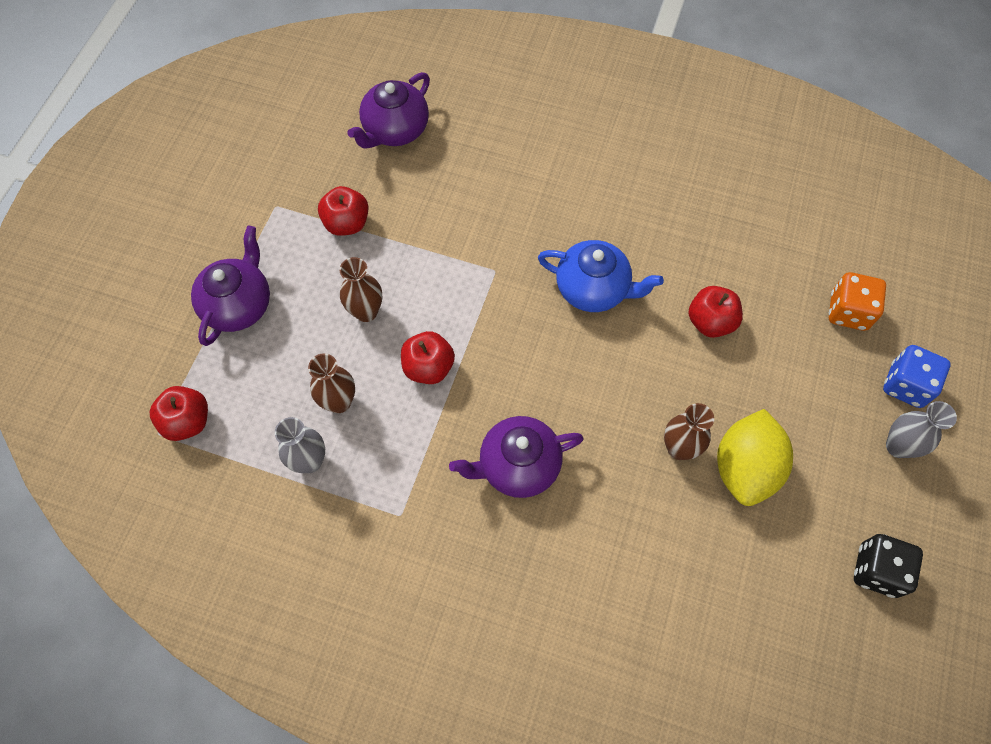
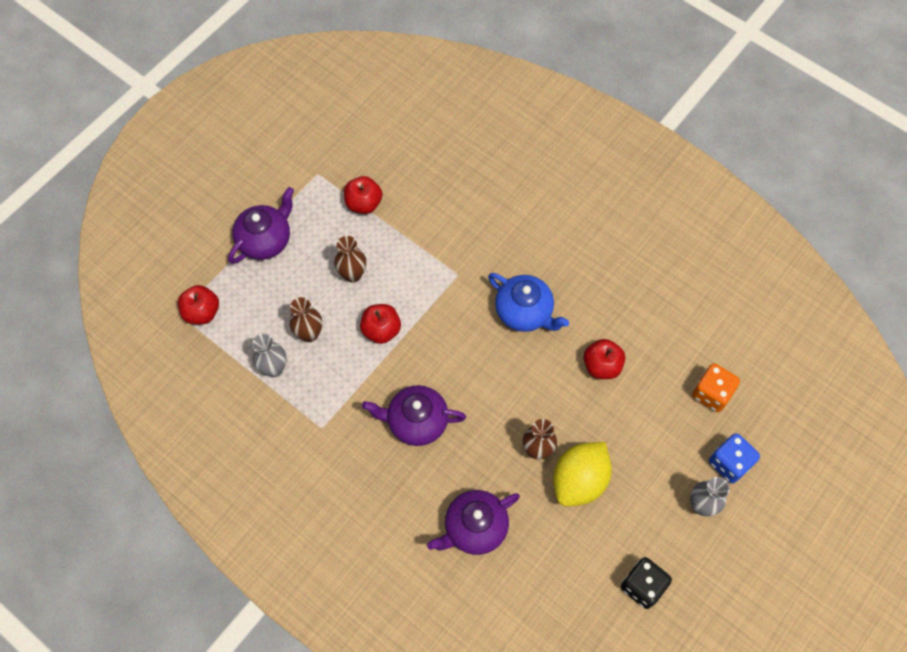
camera: 20 degrees right, 0 degrees up
purple teapot [347,72,430,148] -> purple teapot moved to [427,490,520,555]

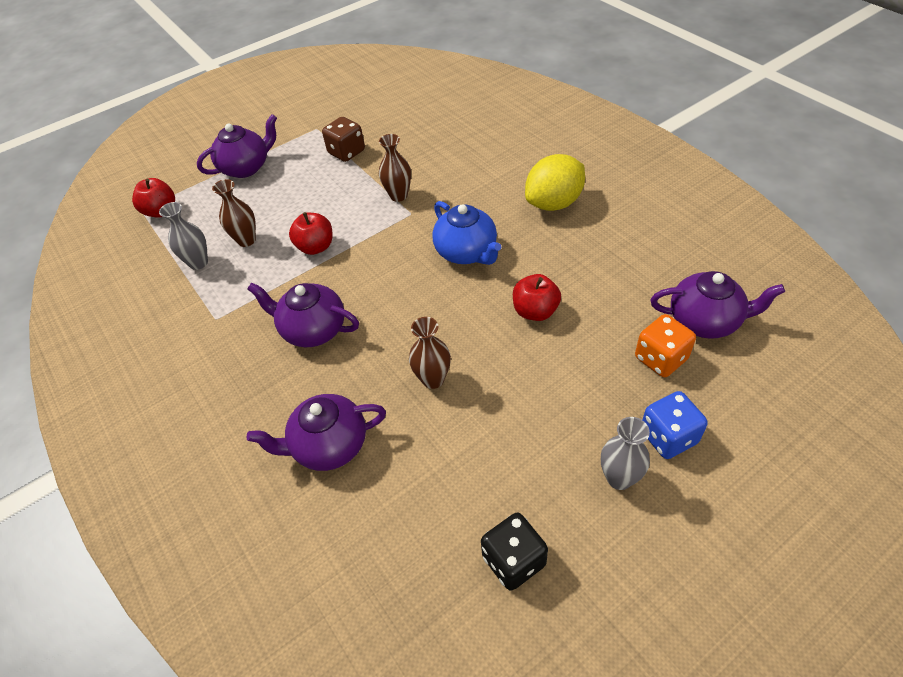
camera: 20 degrees right, 15 degrees down
brown vase [334,236,366,283] -> brown vase moved to [379,134,411,202]
red apple [344,176,382,214] -> brown dice [322,117,365,162]
yellow lemon [553,442,612,506] -> yellow lemon moved to [525,154,585,211]
none -> purple teapot [650,271,785,339]

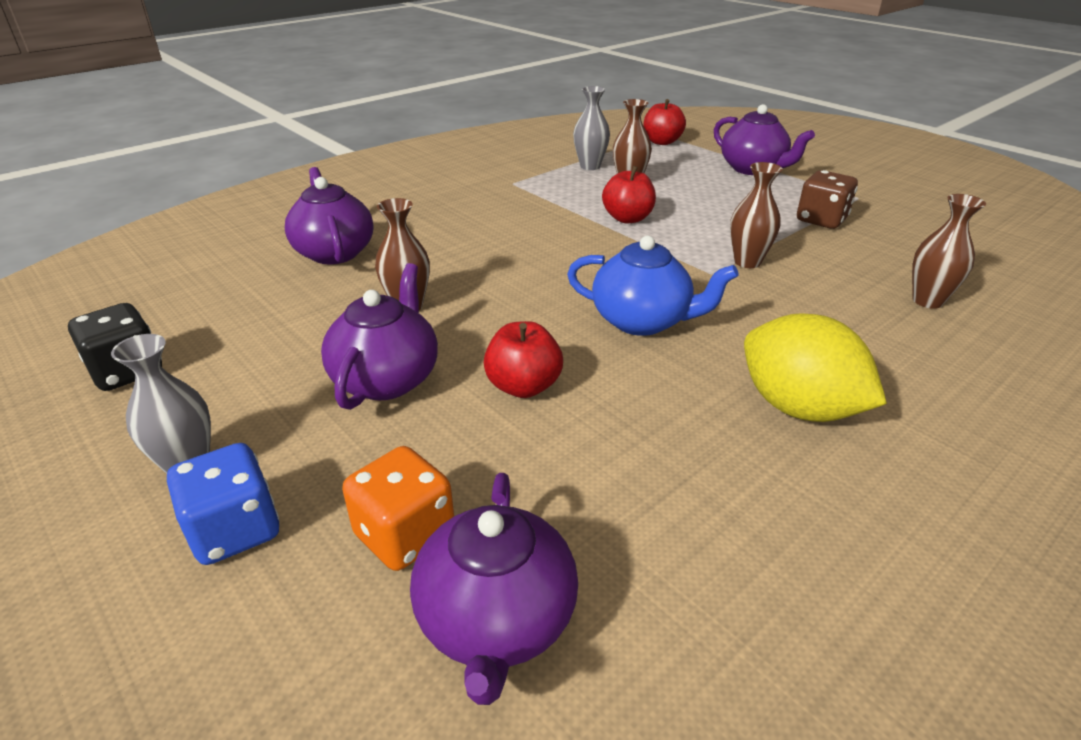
camera: 80 degrees right, 15 degrees down
purple teapot [247,282,359,347] -> purple teapot moved to [321,263,438,410]
blue teapot [432,201,502,265] -> blue teapot turned 120 degrees counterclockwise [567,236,739,336]
none -> brown vase [912,194,986,309]

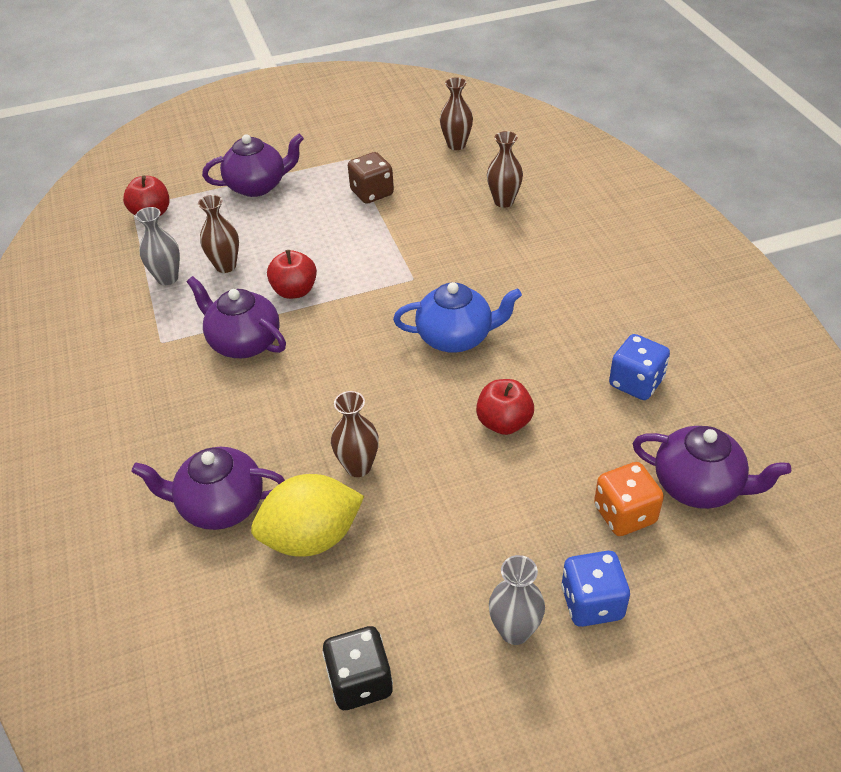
camera: 65 degrees left, 10 degrees up
purple teapot [321,263,438,410] -> purple teapot moved to [187,276,286,358]
blue teapot [567,236,739,336] -> blue teapot turned 45 degrees clockwise [393,282,522,353]
brown vase [730,162,783,268] -> brown vase moved to [440,77,473,150]
yellow lemon [744,313,887,422] -> yellow lemon moved to [251,474,364,557]
none -> blue dice [609,334,670,400]

